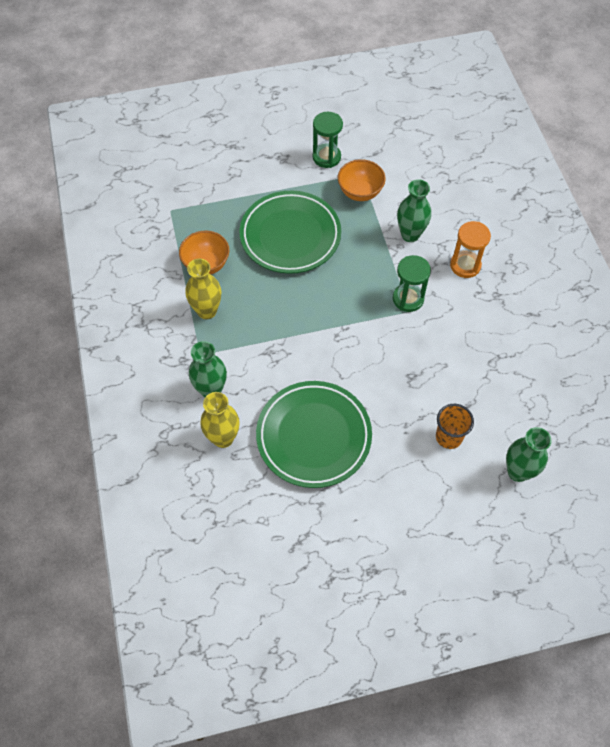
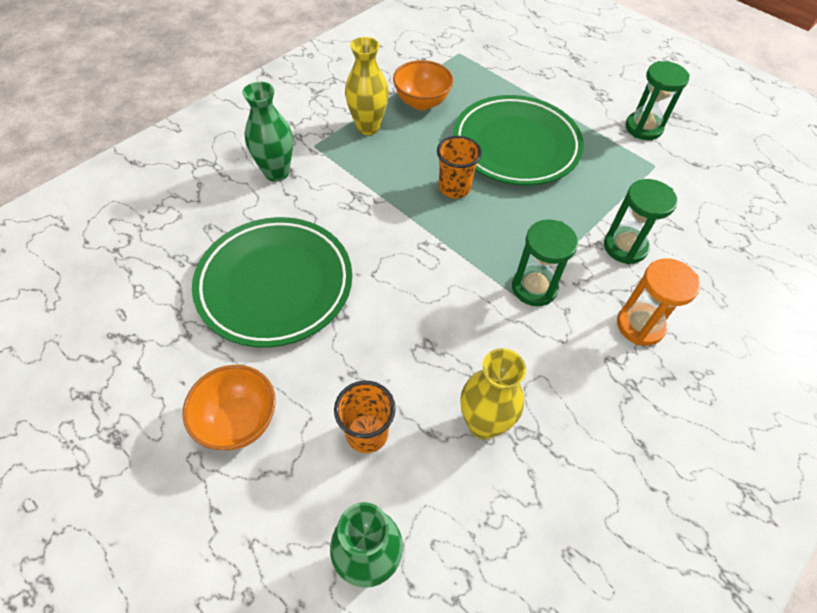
camera: 55 degrees right, 5 degrees down
yellow vase [201,392,240,448] -> yellow vase moved to [460,348,526,440]
orange bowl [338,159,386,201] -> orange bowl moved to [182,365,276,450]
green vase [397,179,431,242] -> green hourglass [604,179,677,264]
none -> orange cup [437,136,482,198]

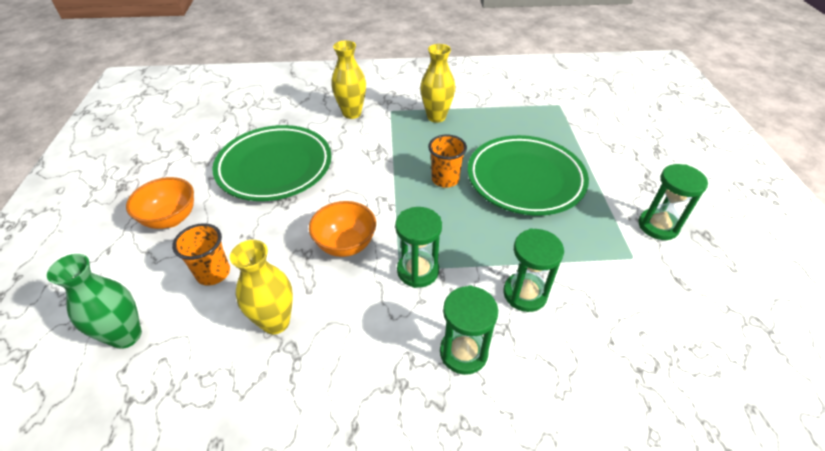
camera: 45 degrees right, 10 degrees down
green vase [242,82,293,182] -> yellow vase [331,41,366,119]
orange bowl [393,60,453,110] -> orange bowl moved to [309,201,376,257]
orange hourglass [617,258,700,346] -> green hourglass [440,285,498,375]

